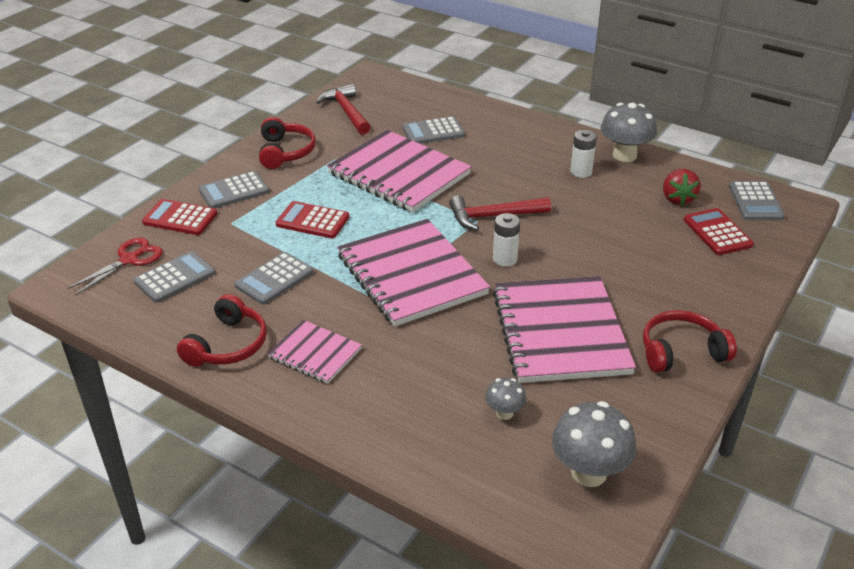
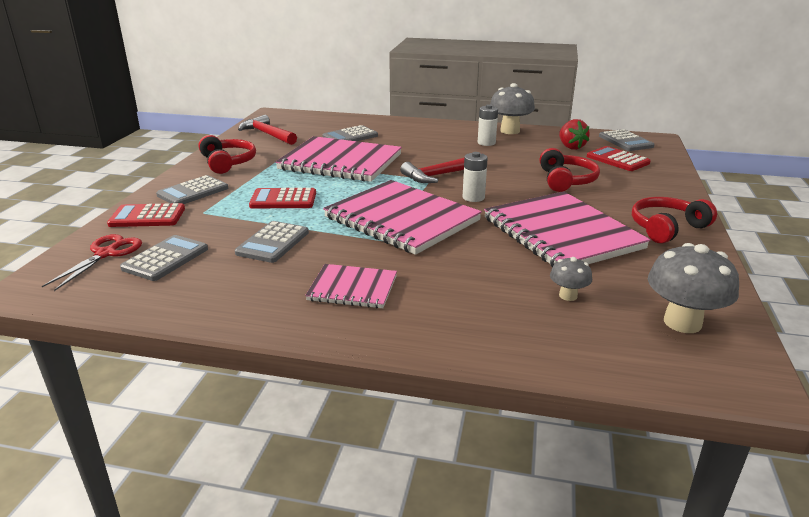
camera: 20 degrees left, 10 degrees down
red headphones [177,294,267,367] -> red headphones moved to [540,148,600,192]

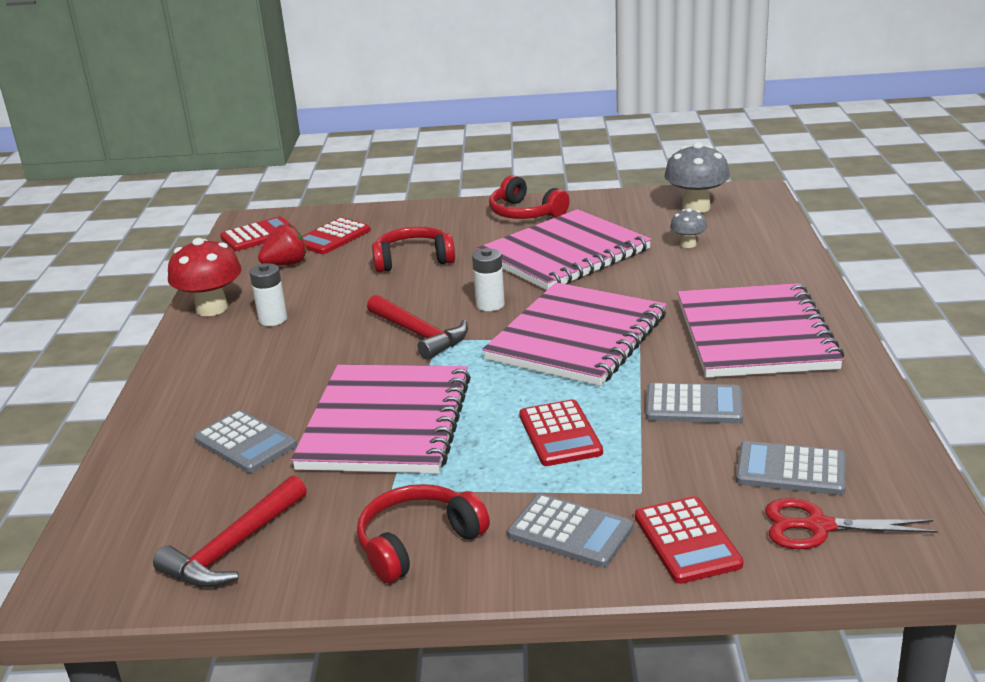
camera: 100 degrees left, 0 degrees up
pink notebook [305,264,397,308] -> pink notebook [678,283,844,378], size x1.93
grey mushroom [490,83,535,134] -> red mushroom [168,238,242,316]
grey calculator [599,129,655,151] -> red calculator [220,216,297,251]

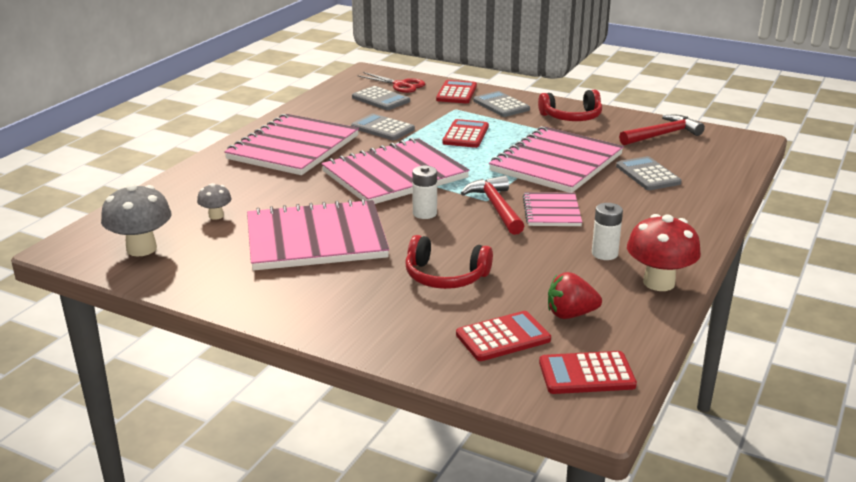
camera: 155 degrees left, 0 degrees up
red headphones [489,175,570,219] -> none
none -> pink notebook [523,192,582,226]

